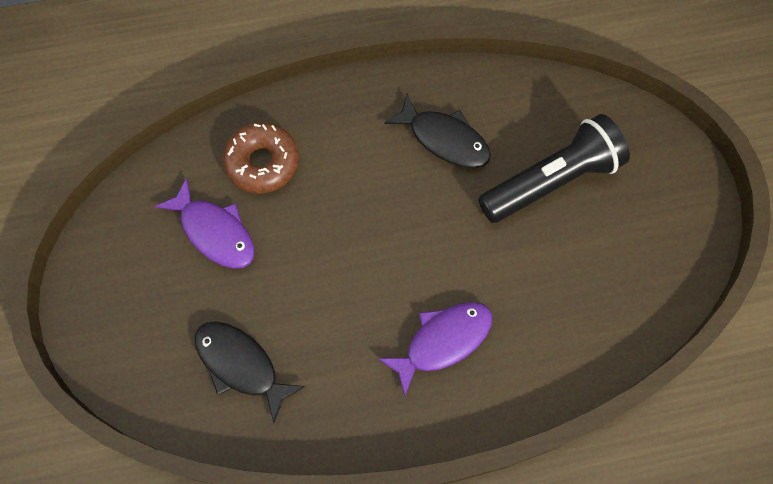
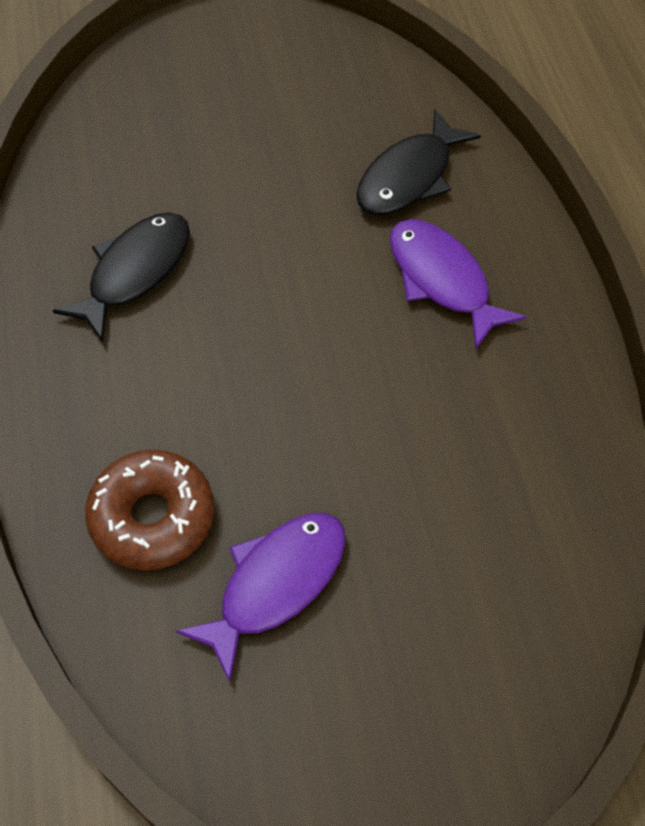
camera: 90 degrees left, 10 degrees down
black fish [195,321,305,423] -> black fish moved to [356,109,481,215]
black flashlight [478,114,630,223] -> none

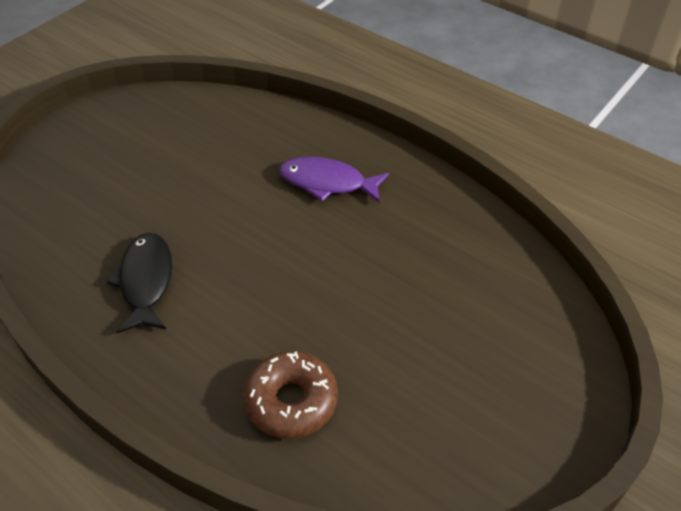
camera: 40 degrees left, 10 degrees down
purple fish [176,513,346,682] -> none
black fish [356,109,481,215] -> none

